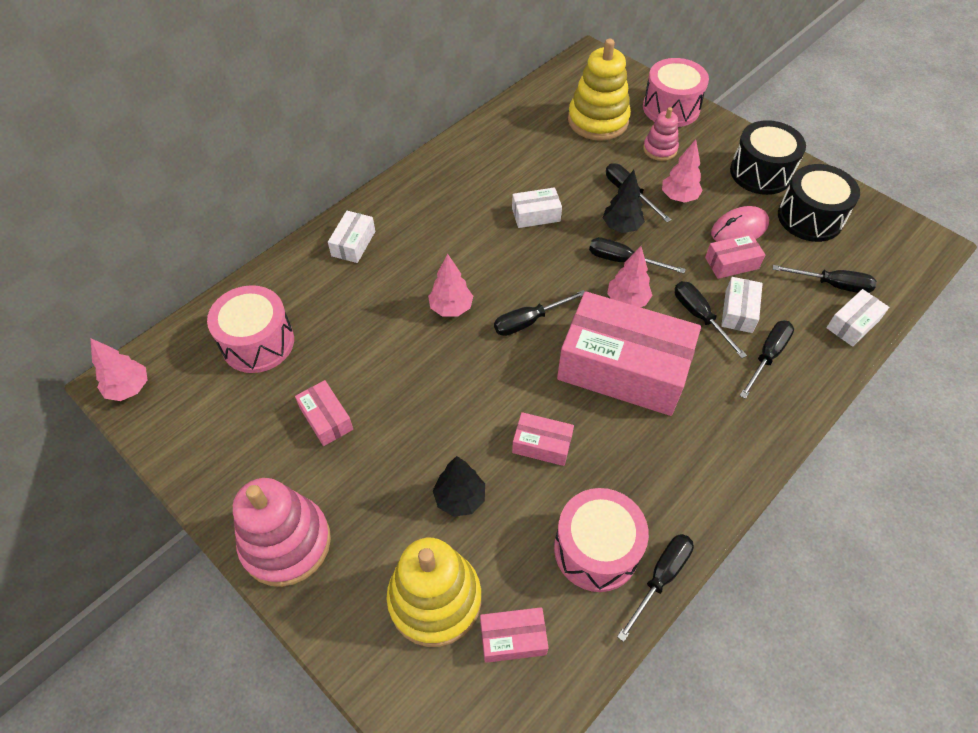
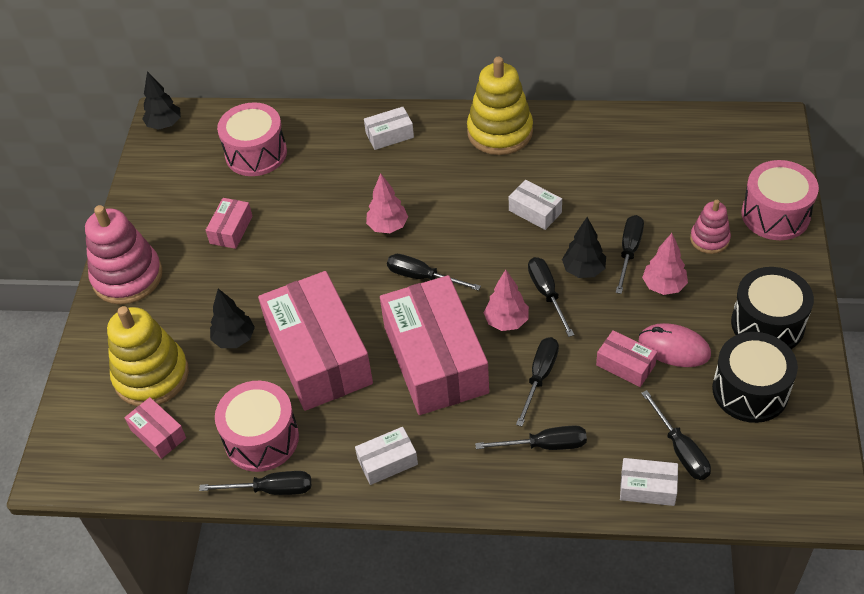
camera: 55 degrees right, 5 degrees down
pink tree [90,338,147,401] -> black tree [142,71,181,130]
pink box [512,412,574,466] -> pink box [258,271,373,411], size x2.32
yellow stacking toy [568,39,631,141] -> yellow stacking toy moved to [467,57,533,155]
white box [721,277,763,333] -> white box moved to [355,427,418,485]

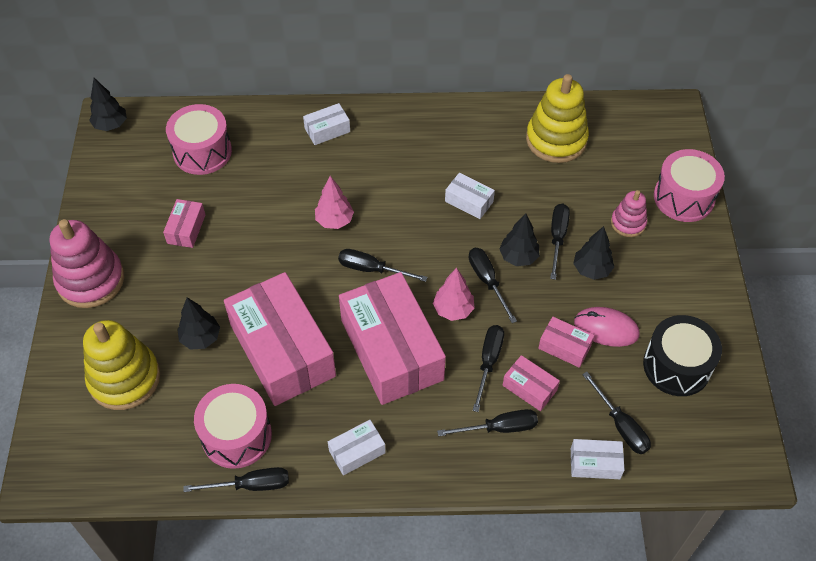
camera: 10 degrees left, 5 degrees up
pink box [124,397,186,459] -> pink box moved to [503,355,560,411]
yellow stacking toy [467,57,533,155] -> yellow stacking toy moved to [526,74,589,163]
pink tree [642,233,688,295] -> black tree [573,226,614,280]
black drum [731,267,814,349] -> none

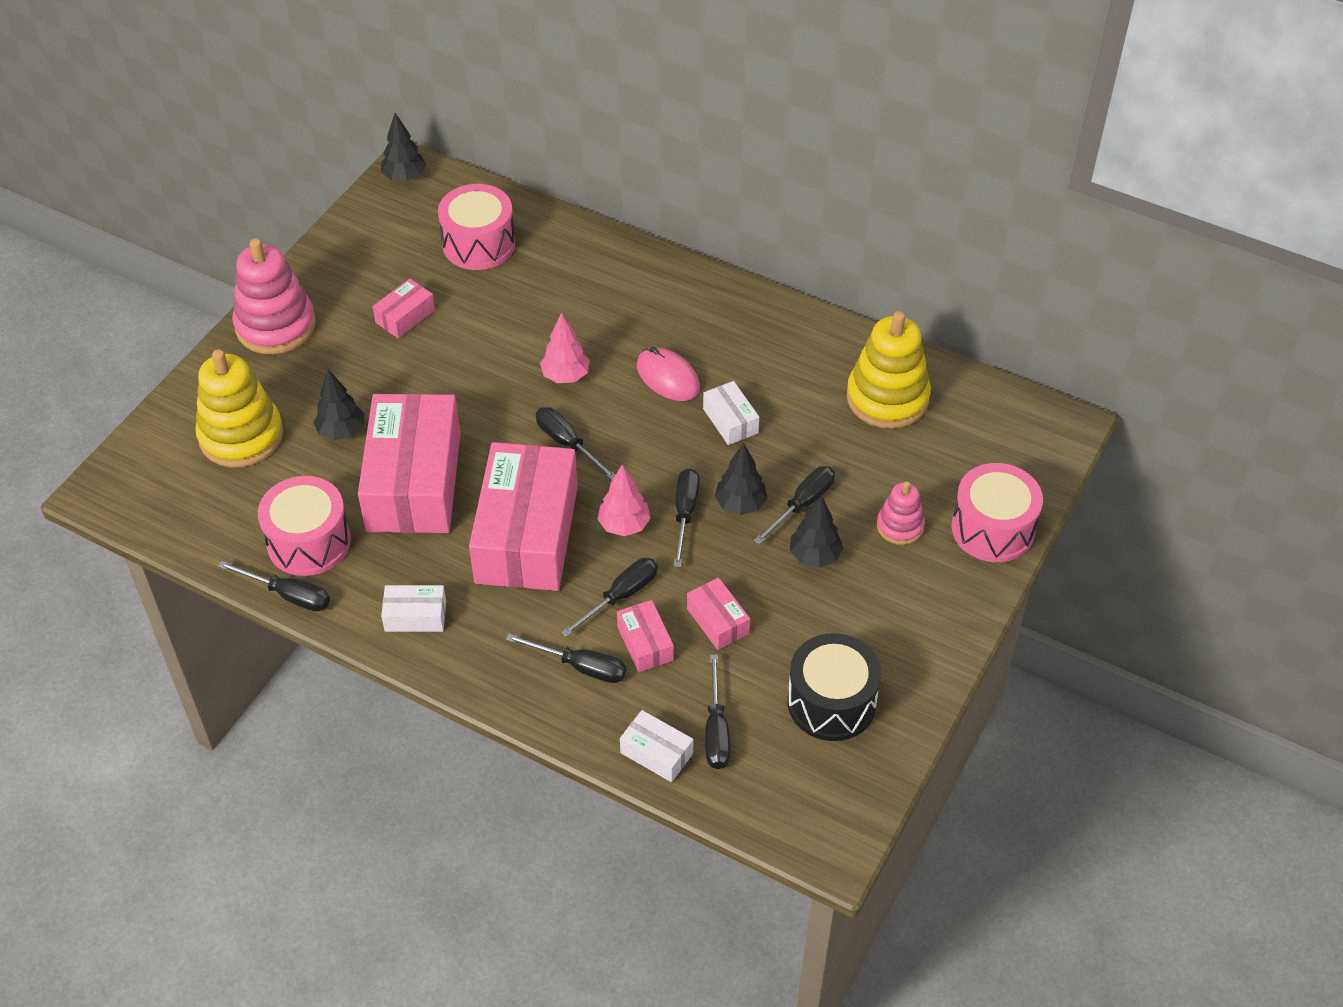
camera: 30 degrees right, 5 degrees down
white box [303,103,350,145] -> none
pink mouse [574,307,640,347] -> pink mouse moved to [637,347,700,401]

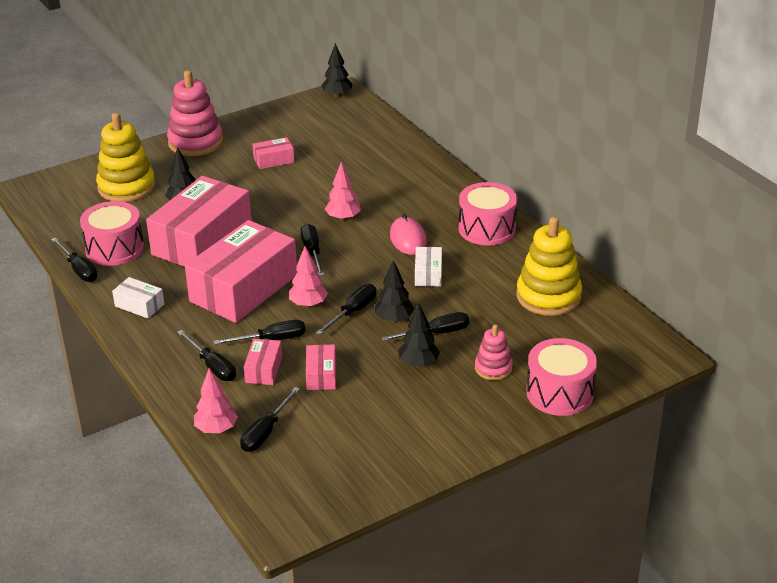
camera: 30 degrees right, 15 degrees down
pink drum [438,184,515,270] -> pink drum moved to [459,182,517,246]
white box [620,710,693,782] -> pink tree [194,368,238,433]
black drum [787,633,881,741] -> none

